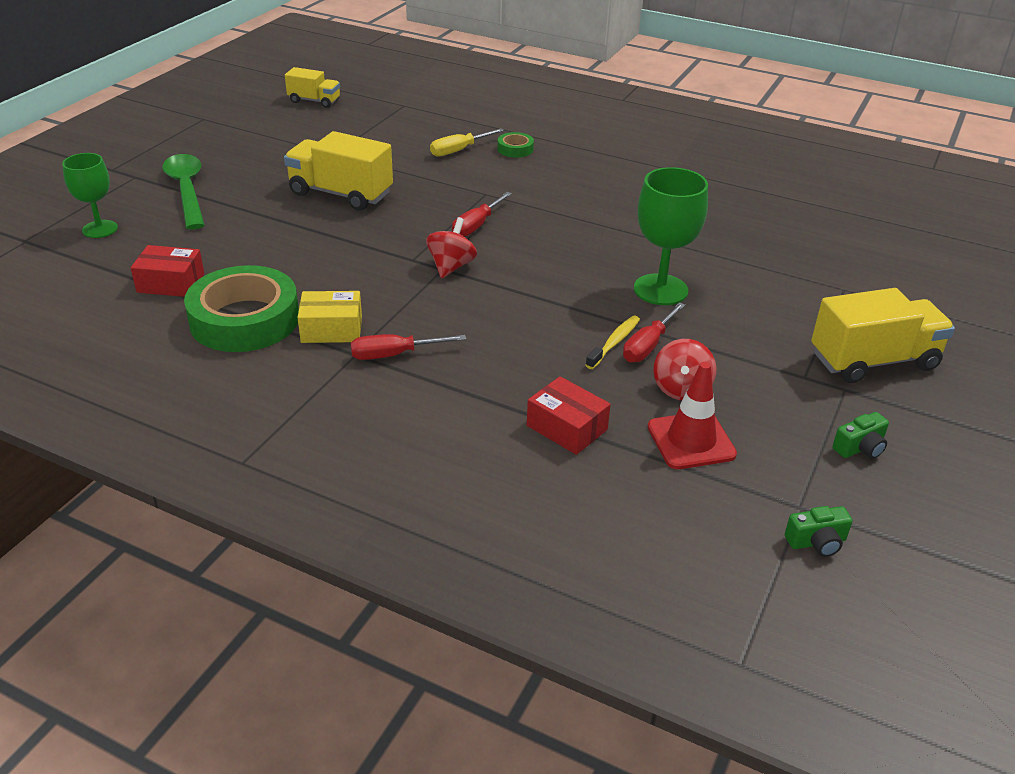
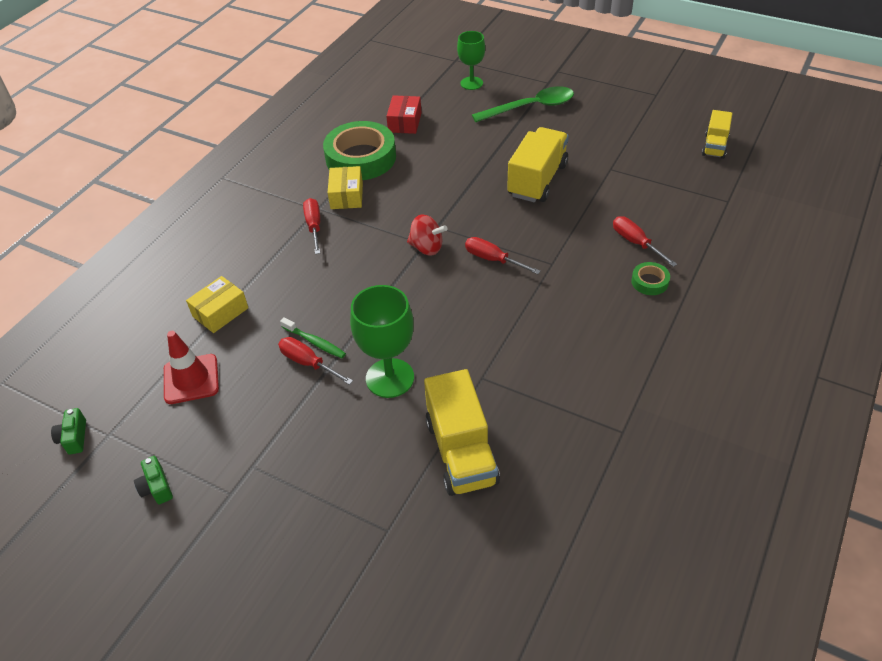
camera: 95 degrees right, 10 degrees up
yellow screwdriver [430,128,504,157] -> red screwdriver [613,216,677,267]
red box [527,376,611,455] -> yellow box [186,276,248,333]
yellow toothbrush [586,316,640,369] -> green toothbrush [280,317,346,358]
red spinning top [654,339,716,400] -> none
yellow truck [811,288,955,383] -> yellow truck moved to [424,369,500,496]

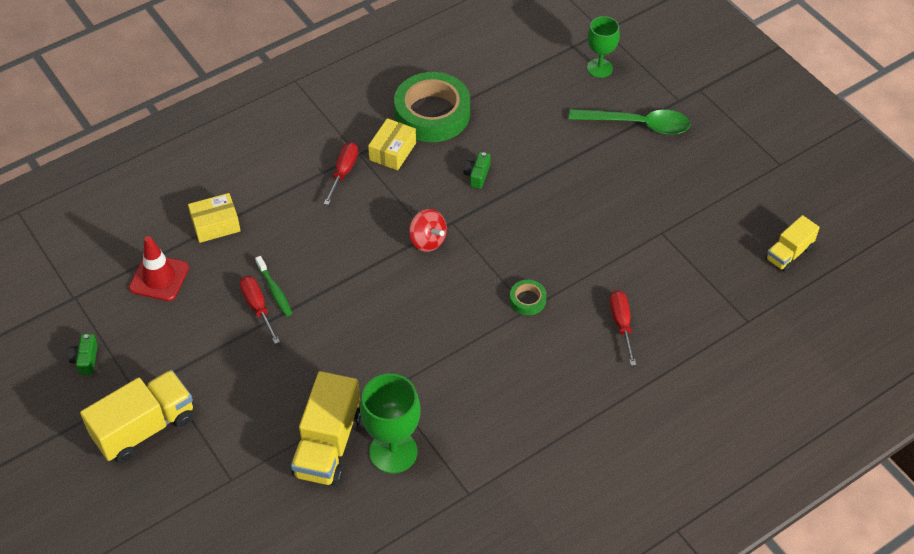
camera: 25 degrees right, 5 degrees up
green camera [51,408,86,455] -> green camera moved to [463,152,491,189]
green goblet [350,285,414,398] -> green goblet moved to [360,374,421,473]
red box [386,95,422,134] -> none
red screwdriver [465,237,541,274] -> none
yellow truck [507,127,569,202] -> yellow truck moved to [80,370,194,463]
green tape [631,262,670,295] -> green tape moved to [510,280,547,315]

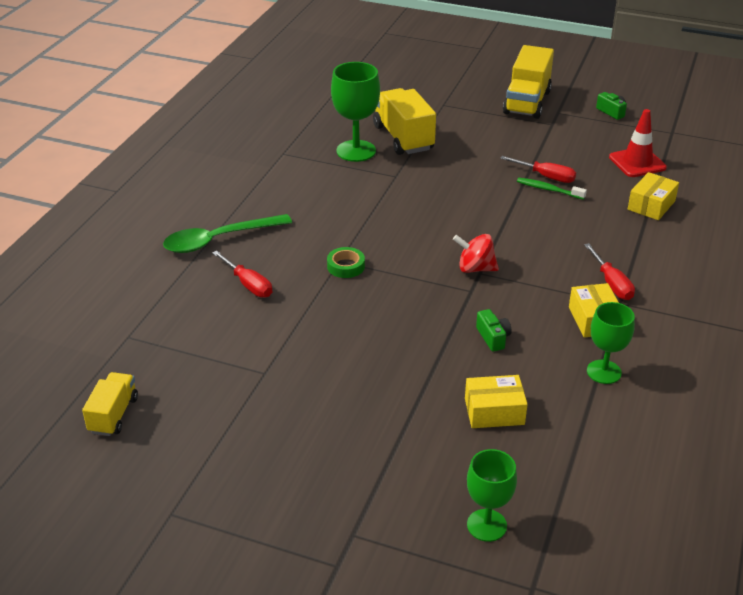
camera: 145 degrees right, 15 degrees down
green tape [394,72,470,142] -> green goblet [587,302,635,384]
green spoon [569,109,690,135] -> green spoon moved to [163,214,292,253]
none -> yellow box [465,375,528,428]

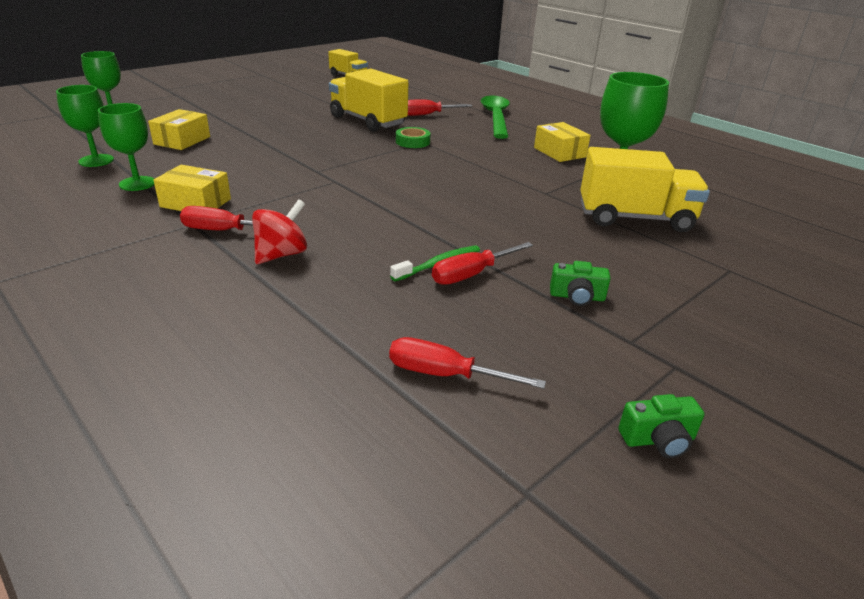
camera: 115 degrees right, 5 degrees down
red spinning top [453,234,499,273] -> red spinning top moved to [252,199,307,264]
green camera [476,309,512,352] -> green camera moved to [550,261,611,306]
yellow truck [503,45,554,119] -> yellow truck moved to [329,69,408,132]
red traffic cone [609,109,667,177] -> red screwdriver [389,337,546,389]
yellow box [628,172,679,220] -> yellow box moved to [534,122,591,162]
none -> green goblet [56,85,114,167]

